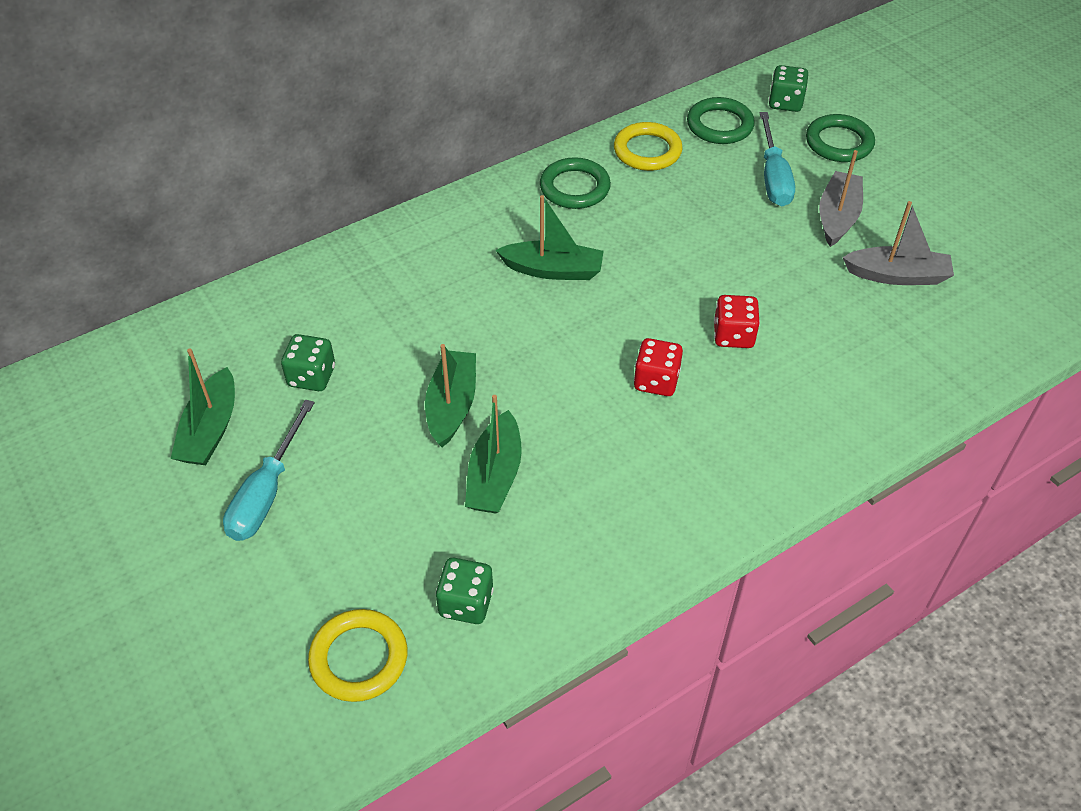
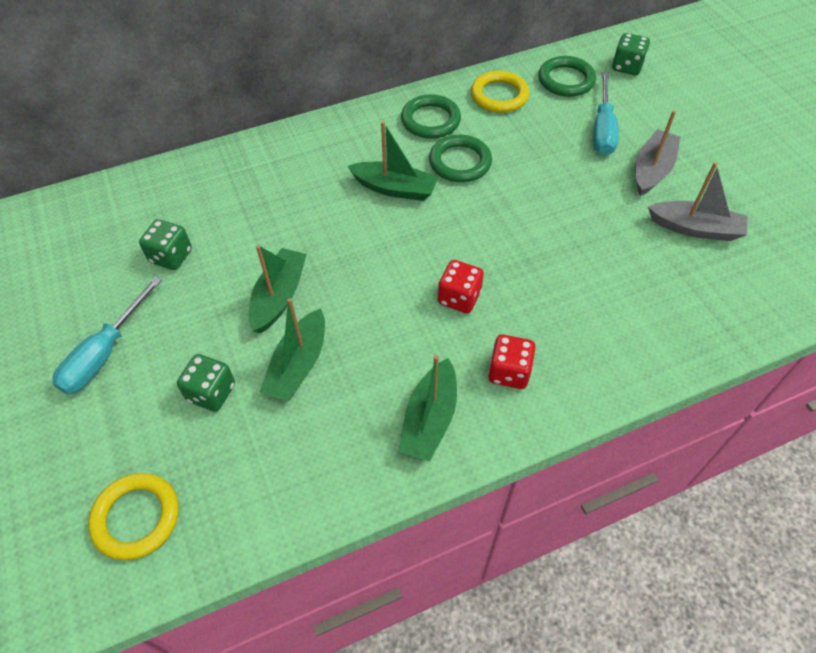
camera: 10 degrees right, 5 degrees up
green boat [171,348,235,465] -> green boat moved to [399,355,457,462]
green dice [436,558,494,624] -> green dice moved to [177,354,235,412]
red dice [714,295,760,348] -> red dice moved to [488,335,536,389]
green ring [806,114,875,162] -> green ring moved to [429,135,492,182]

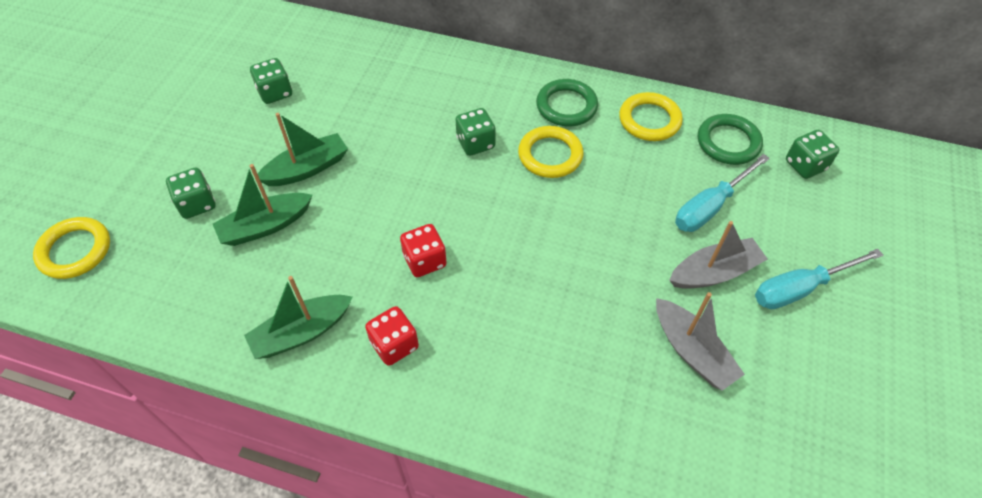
camera: 40 degrees right, 0 degrees up
turquoise screwdriver [52,276,162,394] -> turquoise screwdriver moved to [755,249,883,309]
green boat [347,121,438,201] -> green dice [456,108,496,156]
green ring [429,135,492,182] -> yellow ring [518,126,584,178]

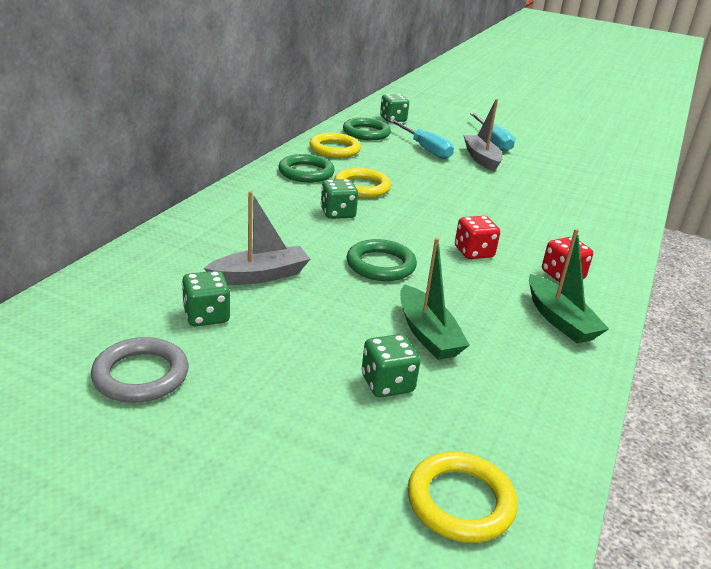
camera: 85 degrees left, 25 degrees down
green boat [258,113,348,186] -> none
grey boat [656,292,745,391] -> grey boat moved to [204,191,310,285]
none -> grey ring [91,337,189,403]
none -> green ring [347,239,417,281]

